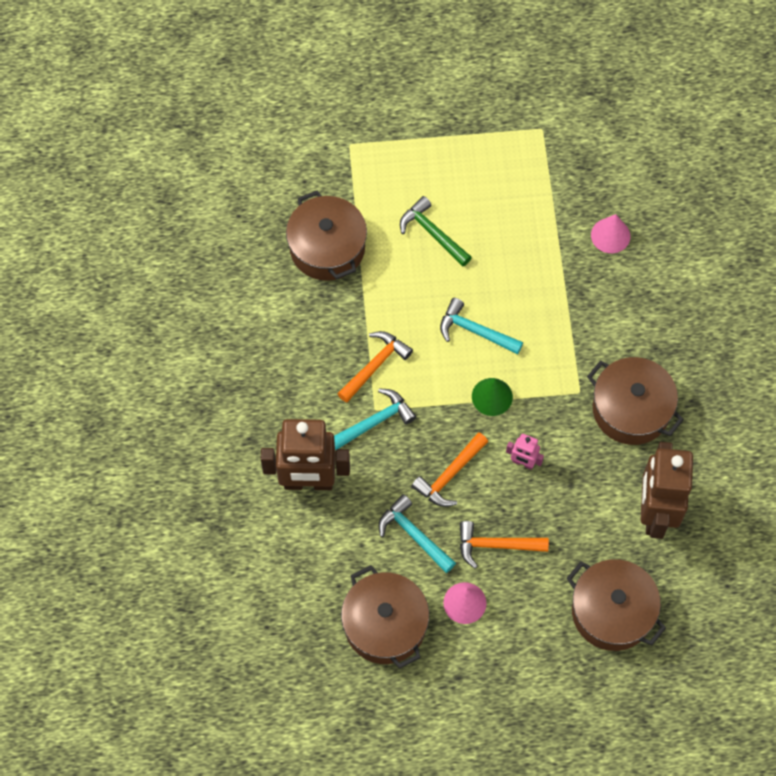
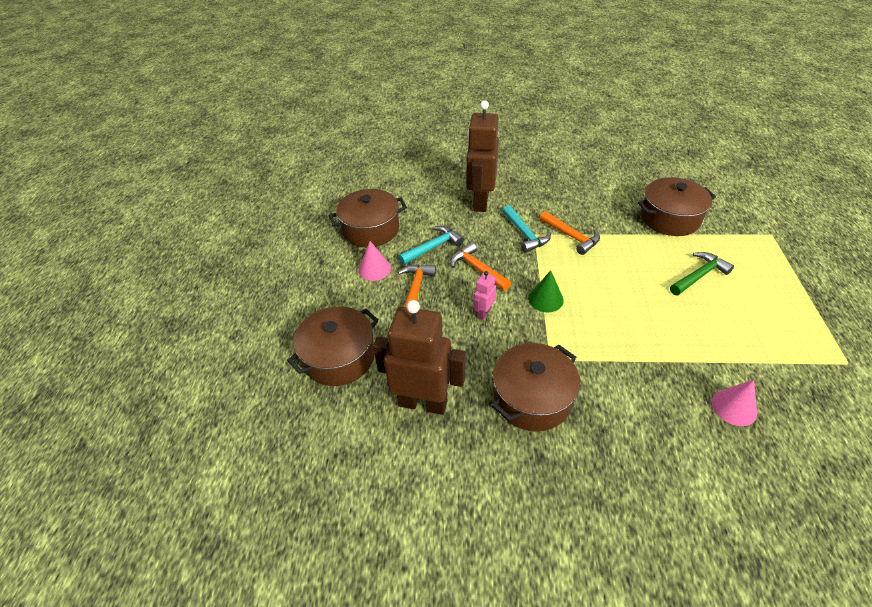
camera: 100 degrees right, 20 degrees down
turquoise hammer [440,298,523,355] -> none

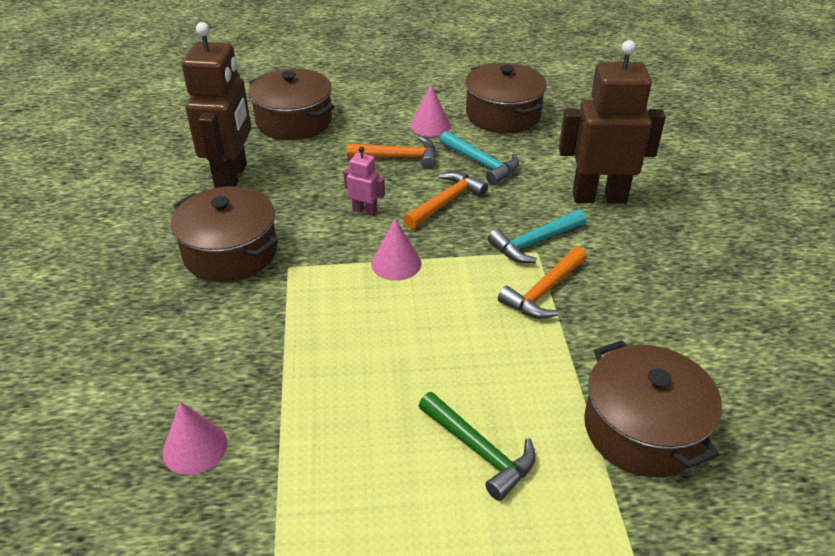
camera: 80 degrees right, 5 degrees down
green cone [528,271,564,312] -> pink cone [371,218,421,281]

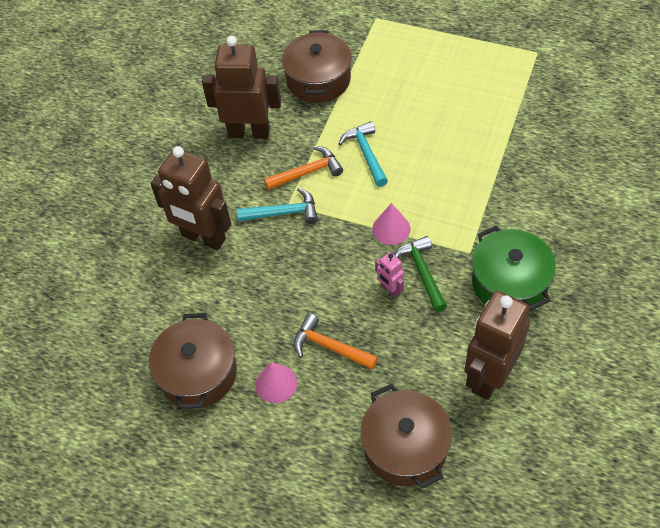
camera: 150 degrees left, 15 degrees up
pink cone [163,402,227,475] -> none
brown pot [171,186,278,282] -> green pot [472,226,556,311]
orange hammer [403,172,488,229] -> none
green hammer [419,392,535,501] -> green hammer moved to [394,236,447,312]
turquoise hammer [439,131,519,185] -> turquoise hammer moved to [338,121,388,187]
none -> brown robot [202,36,281,139]

